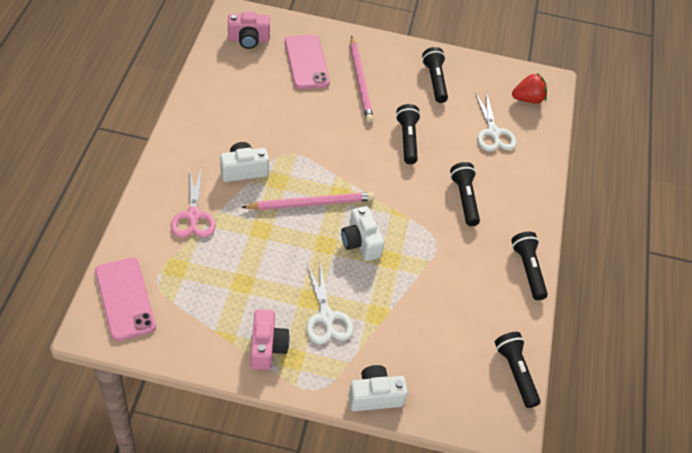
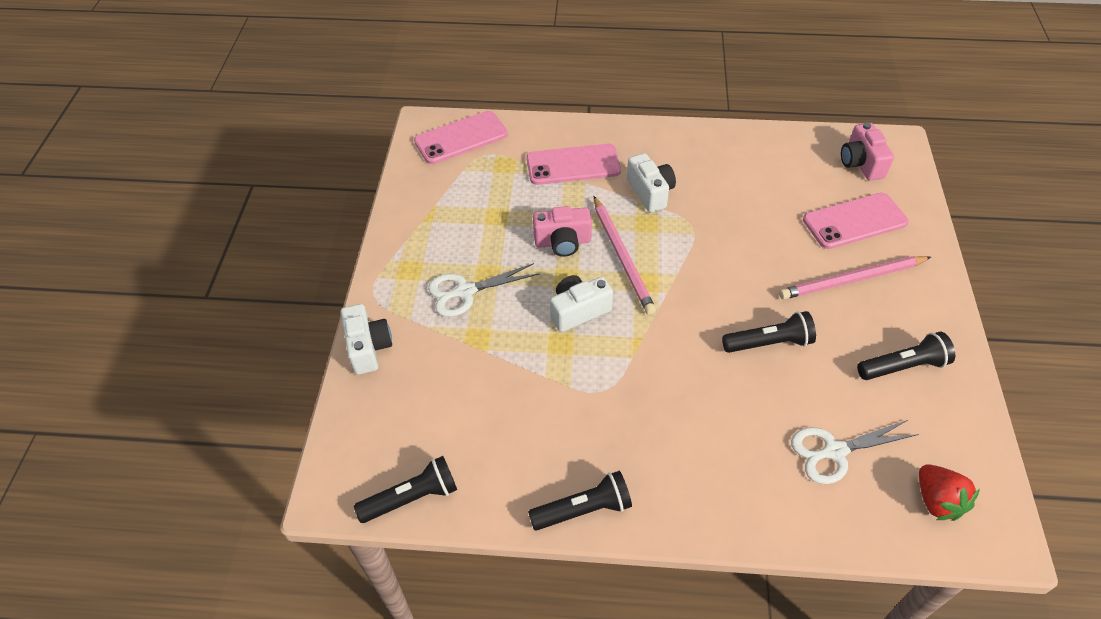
camera: 90 degrees right, 0 degrees up
pink scissors [171,167,216,238] -> pink phone [526,144,621,185]
pink camera [250,309,290,370] -> pink camera moved to [533,206,592,257]
black flashlight [450,162,480,226] -> none

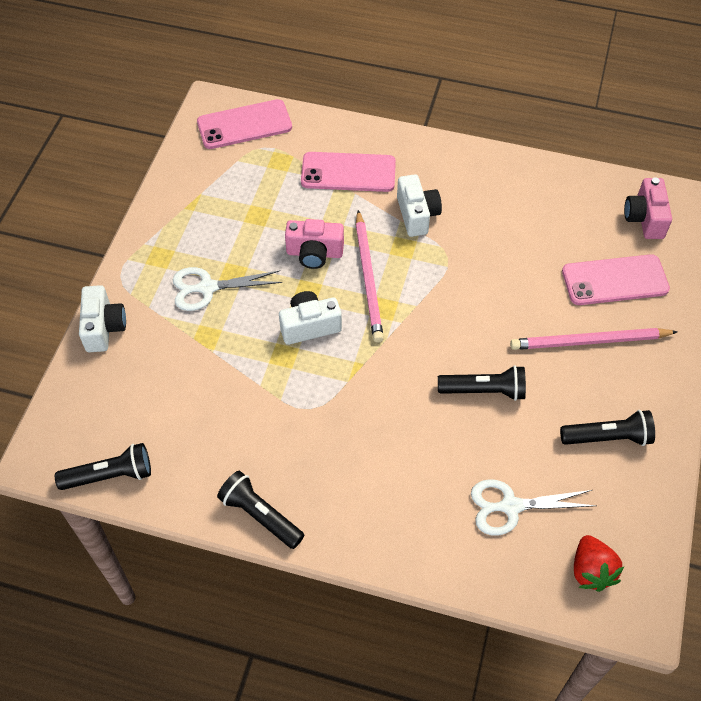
camera: 10 degrees right, 5 degrees up
black flashlight [528,471,632,531] -> black flashlight turned 135 degrees counterclockwise [217,471,304,549]

